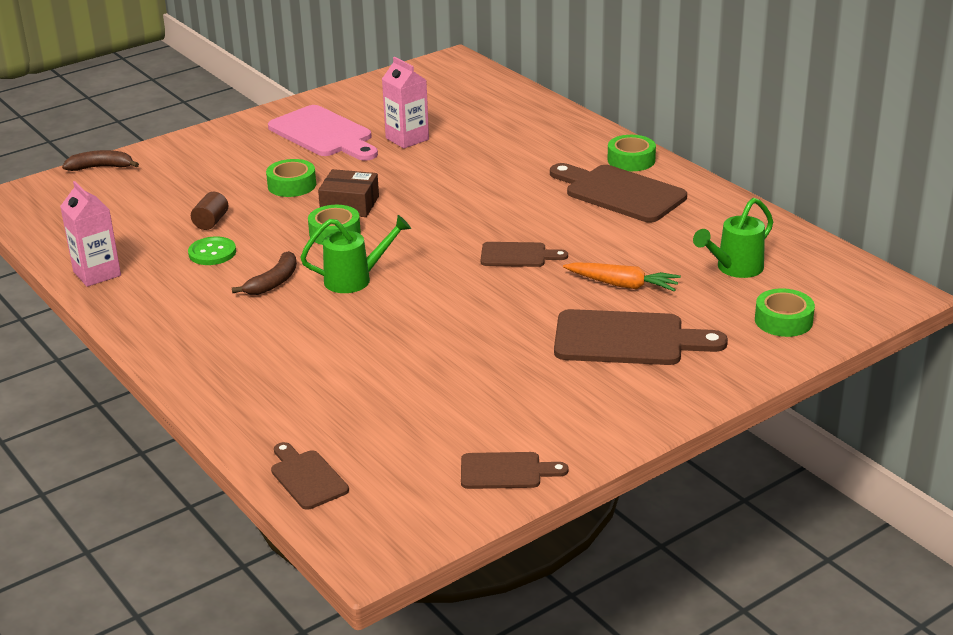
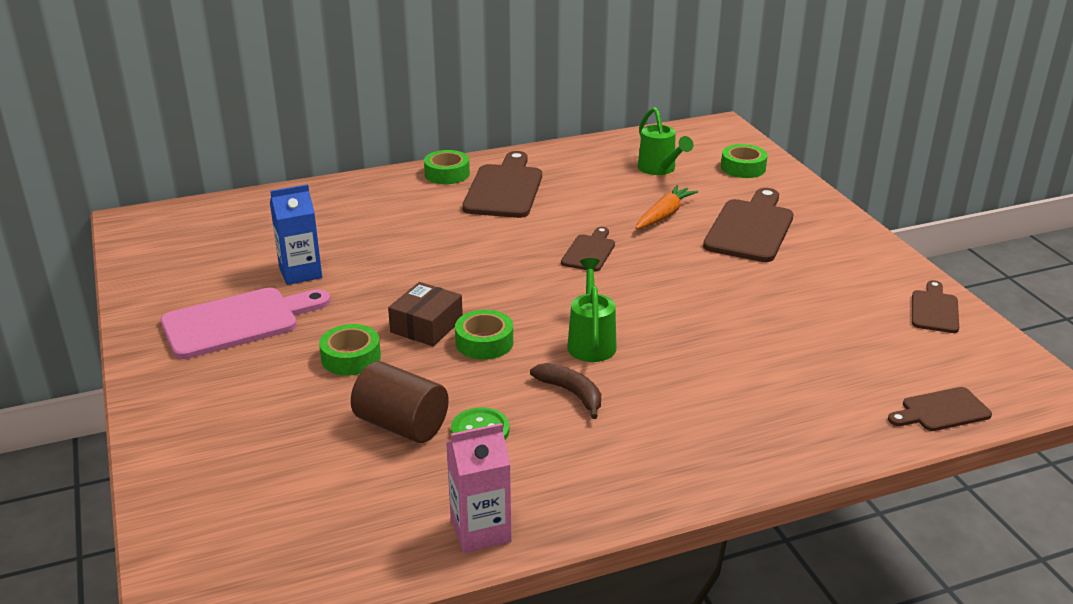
camera: 75 degrees left, 0 degrees up
brown banana [62,150,139,171] -> none
brown cylinder [191,192,228,230] -> brown cylinder [351,361,449,443], size x1.80
pink carton [382,57,429,149] -> blue carton [270,184,322,285]
brown cutting board [550,163,687,222] -> brown cutting board turned 135 degrees clockwise [462,151,542,218]

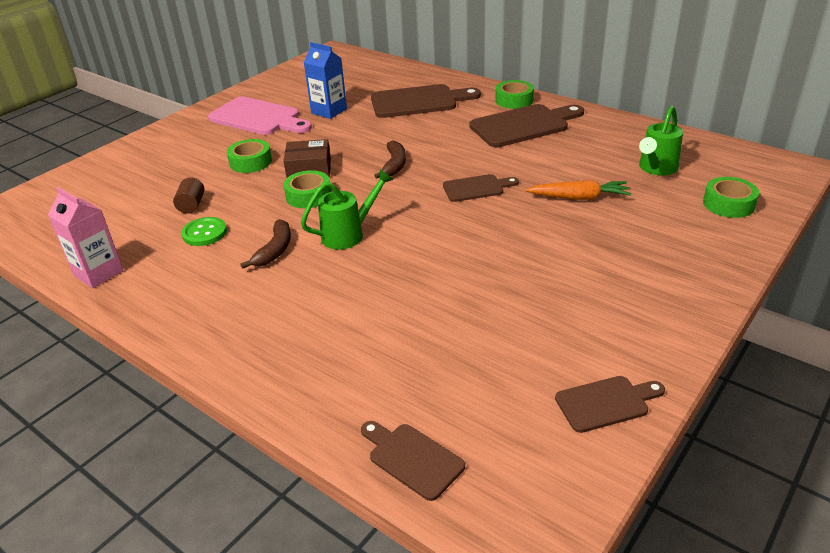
camera: 60 degrees right, 5 degrees up
brown cylinder [351,361,449,443] -> brown cylinder [173,177,205,214], size x0.56
brown cutting board [703,188,793,262] -> brown cutting board moved to [371,84,481,118]
none -> brown banana [374,140,406,179]

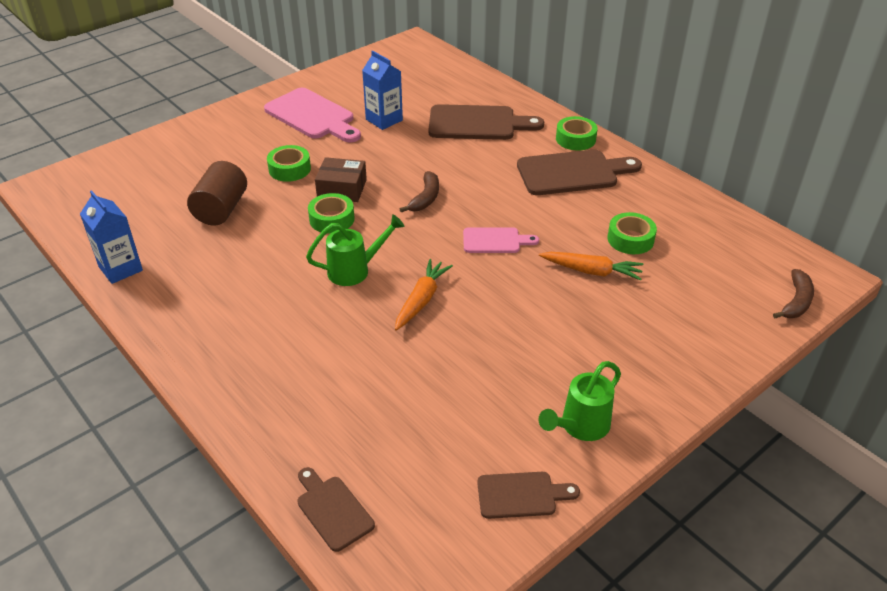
camera: 10 degrees right, 5 degrees up
pink carton [48,187,124,288] -> blue carton [80,190,143,284]
brown cylinder [173,177,205,214] -> brown cylinder [187,161,247,226], size x1.80
green button [181,217,227,246] -> none
brown banana [240,219,291,269] -> brown banana moved to [773,269,814,318]
brown cutting board [443,174,519,202] -> pink cutting board [463,227,539,253]
green watering can [639,106,683,175] -> green watering can moved to [538,361,621,441]
green tape [703,177,759,218] -> green tape moved to [608,212,657,254]
none -> orange carrot [395,259,453,331]

